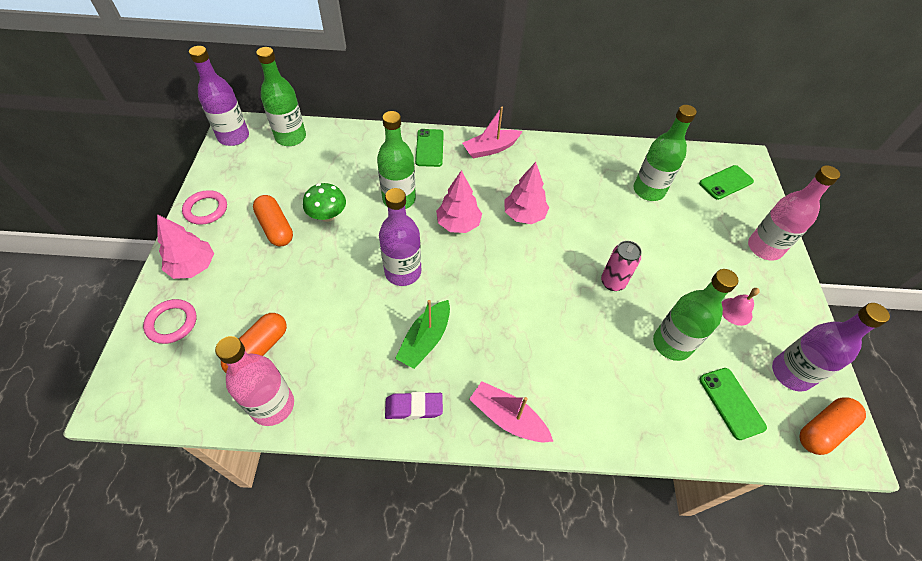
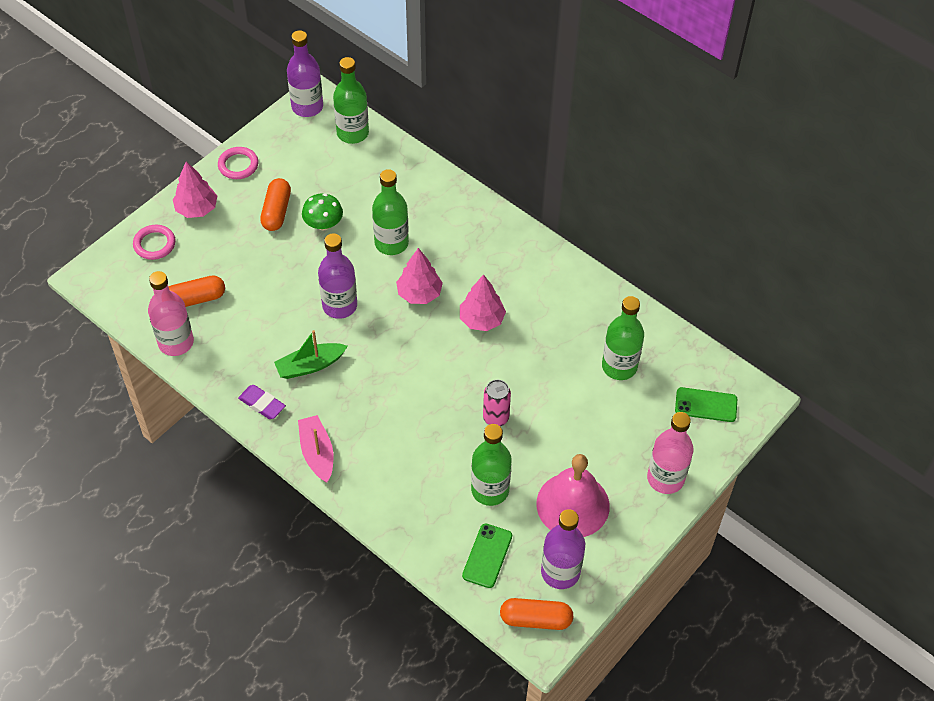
camera: 40 degrees right, 0 degrees up
green phone [415,129,444,167] -> none
pink boat [462,107,522,158] -> none
pink bell [721,288,760,326] -> pink bell [536,454,610,537], size x2.26

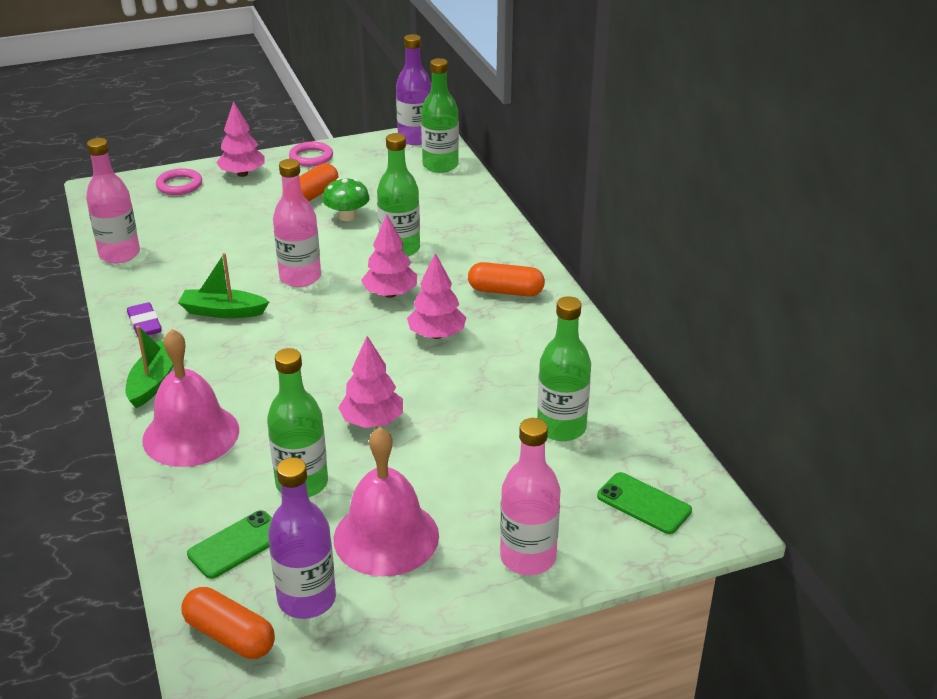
camera: 30 degrees right, 20 degrees down
orange capsule [168,275,225,307] -> orange capsule moved to [468,262,545,297]
pink boat [298,415,334,483] -> green boat [125,326,173,408]
purple bottle [318,233,357,319] -> pink bottle [273,159,321,287]
pink can [483,380,511,426] -> pink tree [338,336,403,428]
none -> pink bell [142,329,239,467]

